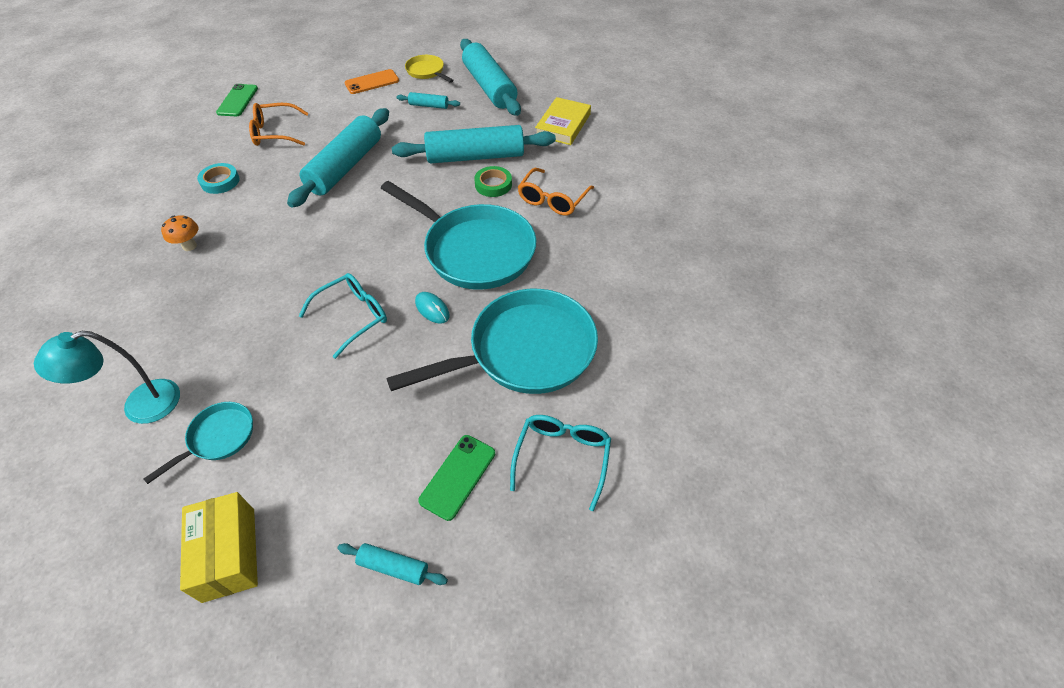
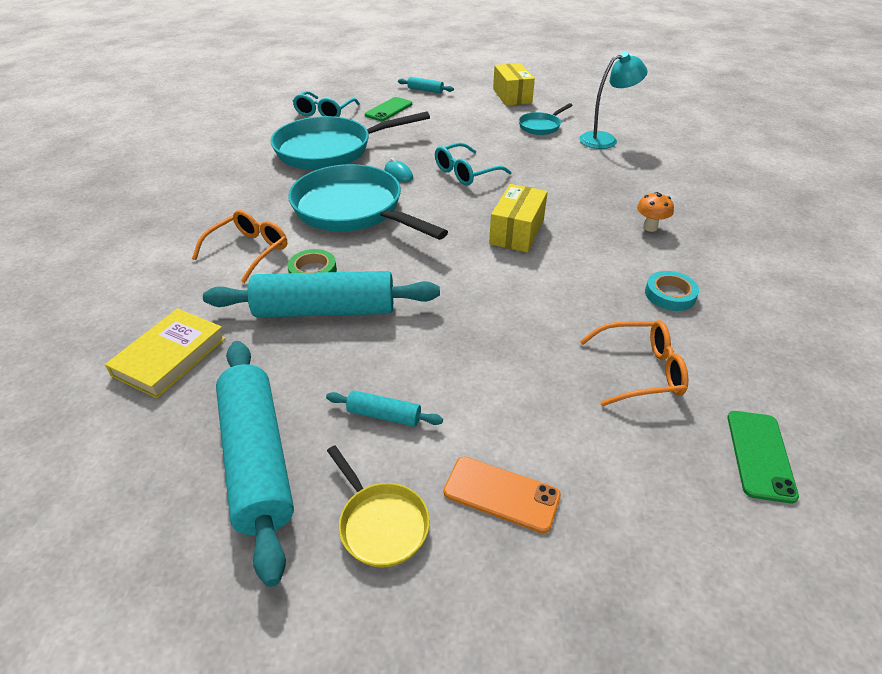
camera: 175 degrees left, 10 degrees down
turquoise rolling pin [287,108,389,208] -> none
orange phone [344,69,399,94] -> orange phone turned 45 degrees clockwise [444,457,561,533]
none -> yellow box [489,184,548,253]

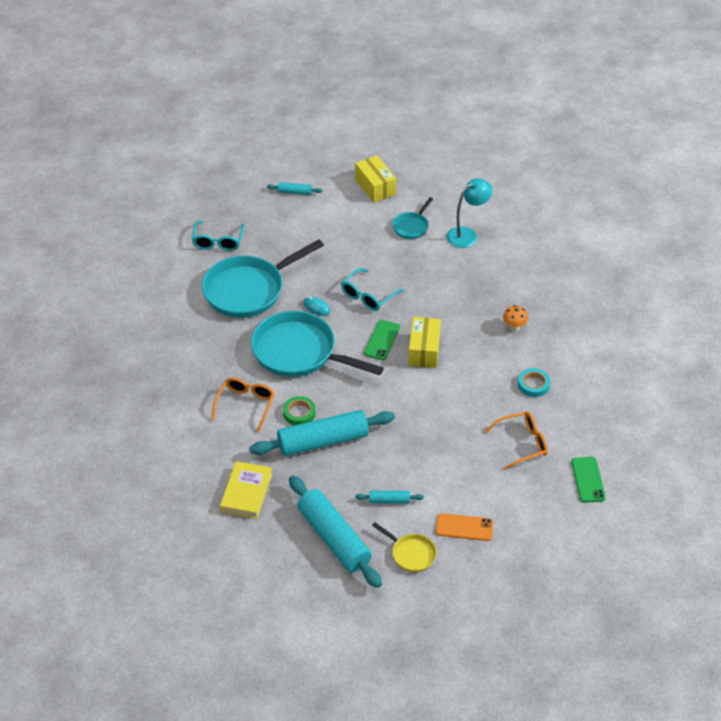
camera: 15 degrees left, 5 degrees up
green phone [365,97,412,121] -> green phone moved to [364,320,400,360]

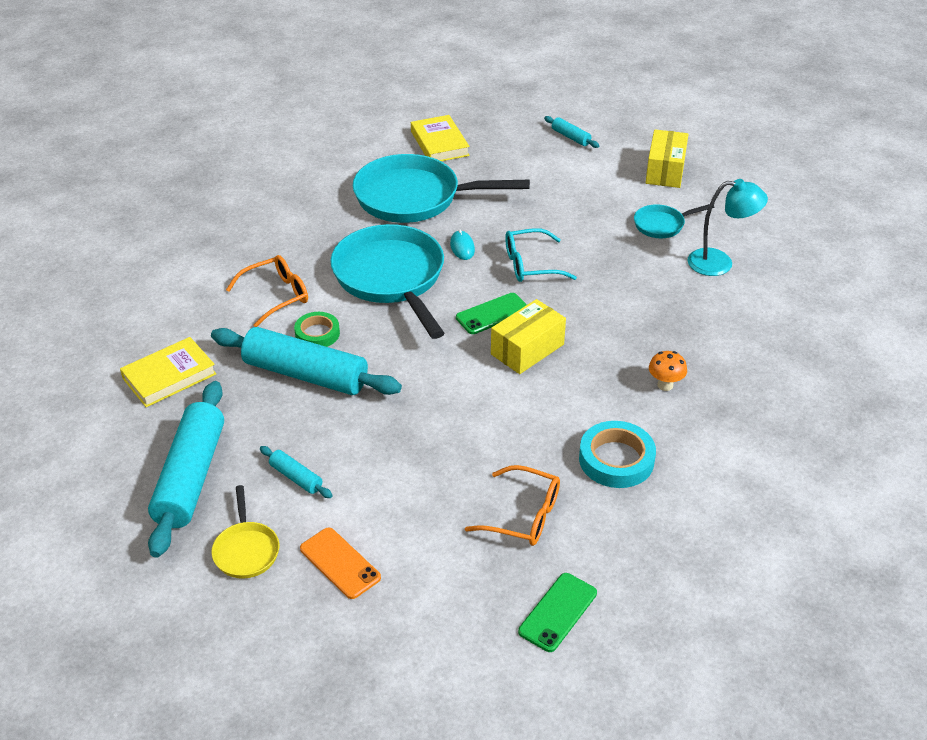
camera: 40 degrees right, 5 degrees down
turquoise glasses [192,221,245,251] -> yellow book [411,115,470,161]
turquoise tape [518,368,550,397] -> turquoise tape [579,421,656,488], size x1.51

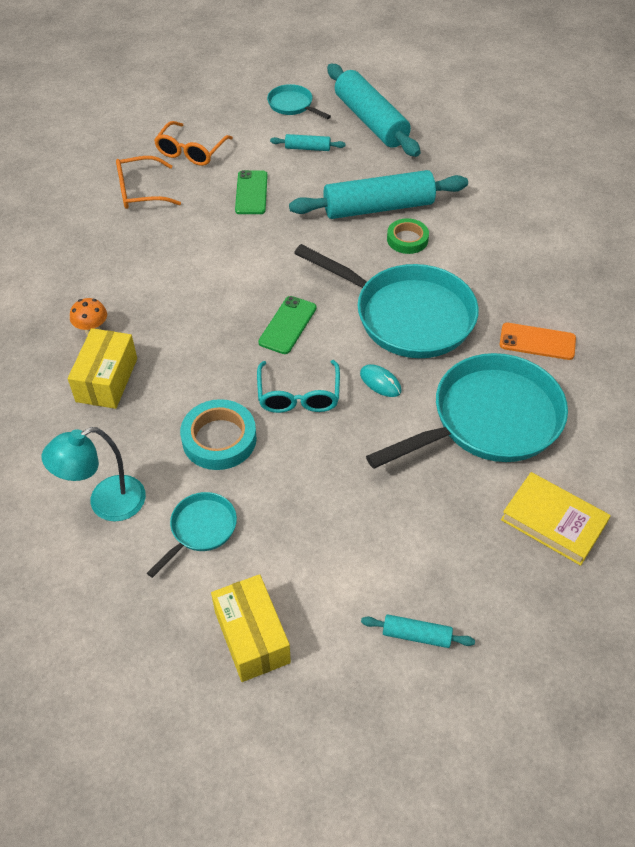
camera: 145 degrees right, 10 degrees up
yellow book [120,337,216,407] -> none
yellow pan [211,485,279,579] -> turquoise pan [267,84,331,119]
orange glasses [226,255,308,327] -> orange glasses moved to [154,121,233,166]
orange phone [300,527,381,599] -> orange phone moved to [500,323,576,360]
yellow box [491,299,566,374] -> yellow box moved to [68,328,137,409]
turquoise glasses [505,228,577,282] -> turquoise glasses turned 135 degrees clockwise [257,360,340,413]
green phone [518,573,597,652] -> green phone moved to [235,170,268,214]
turquoise tape [579,421,656,488] -> turquoise tape moved to [180,399,257,470]

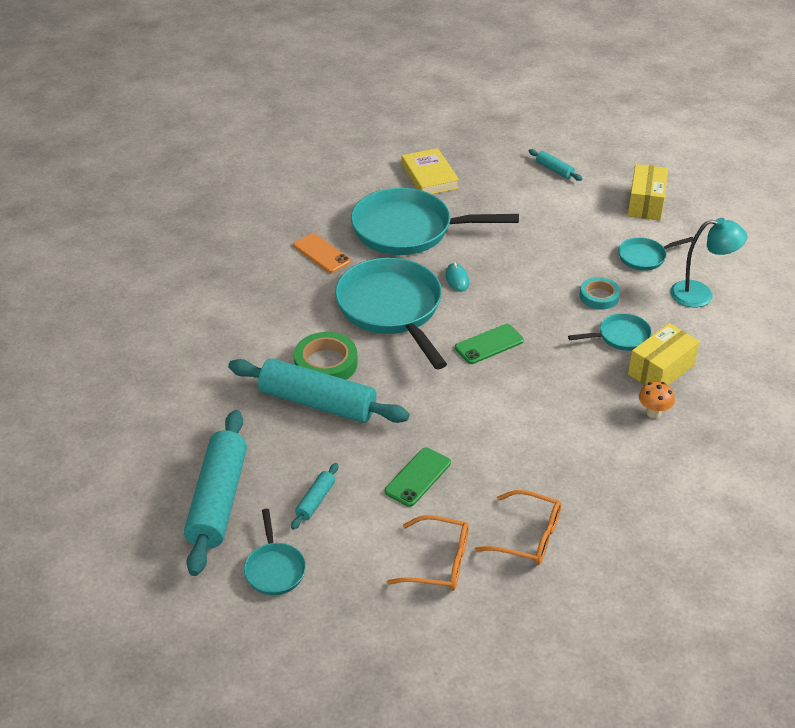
camera: 145 degrees left, 10 degrees down
orange glasses [154,121,233,166] -> orange glasses turned 45 degrees clockwise [387,515,469,591]
turquoise tape [180,399,257,470] -> turquoise tape [580,277,620,310], size x0.66
turquoise glasses [257,360,340,413] -> none
turquoise rolling pin [270,134,346,151] -> turquoise rolling pin turned 75 degrees clockwise [291,463,339,530]
green tape [387,218,429,254] -> green tape [294,332,358,380], size x1.51
none -> turquoise pan [568,313,652,351]

